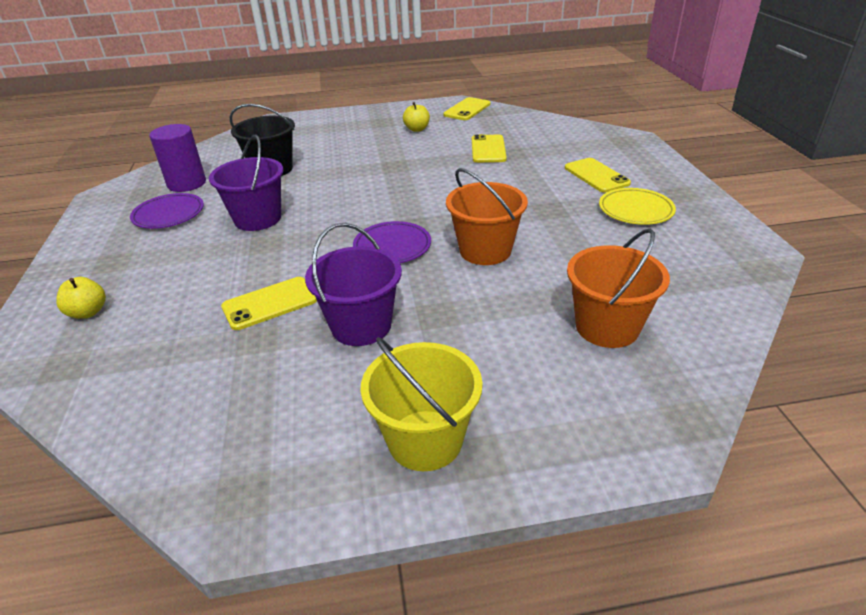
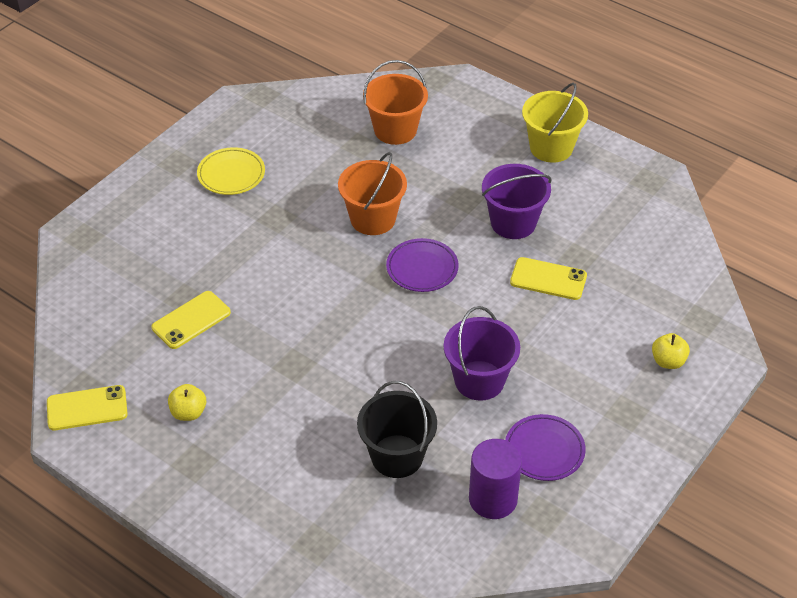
camera: 135 degrees left, 10 degrees up
yellow phone [565,158,631,193] -> none

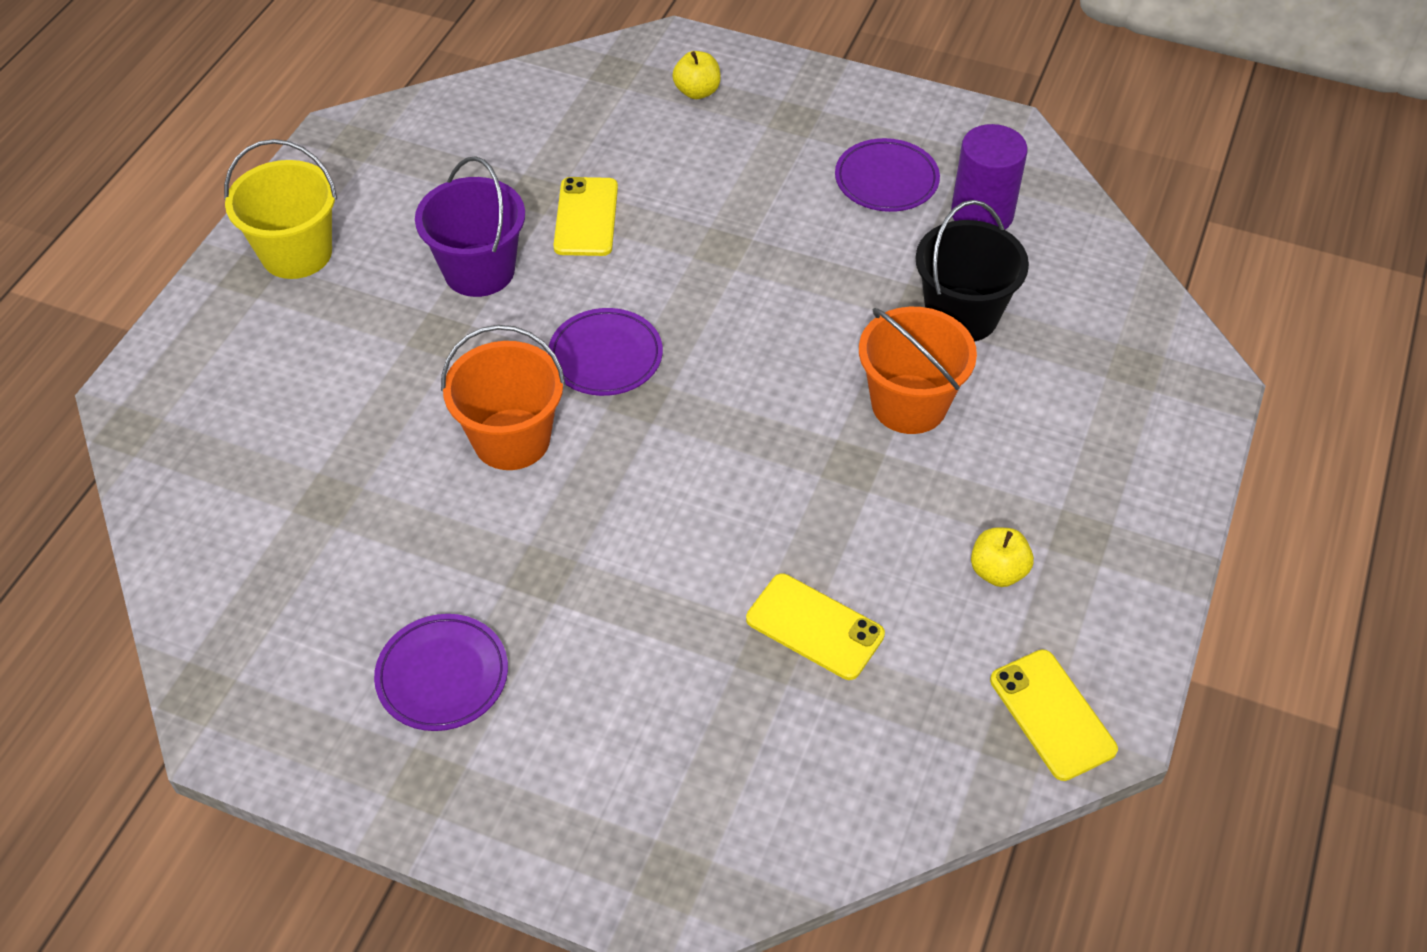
camera: 105 degrees left, 5 degrees up
yellow plate [197,147,265,195] -> purple plate [374,614,508,731]
orange bucket [363,60,428,145] -> orange bucket moved to [859,307,977,434]
purple bucket [444,306,520,401] -> none

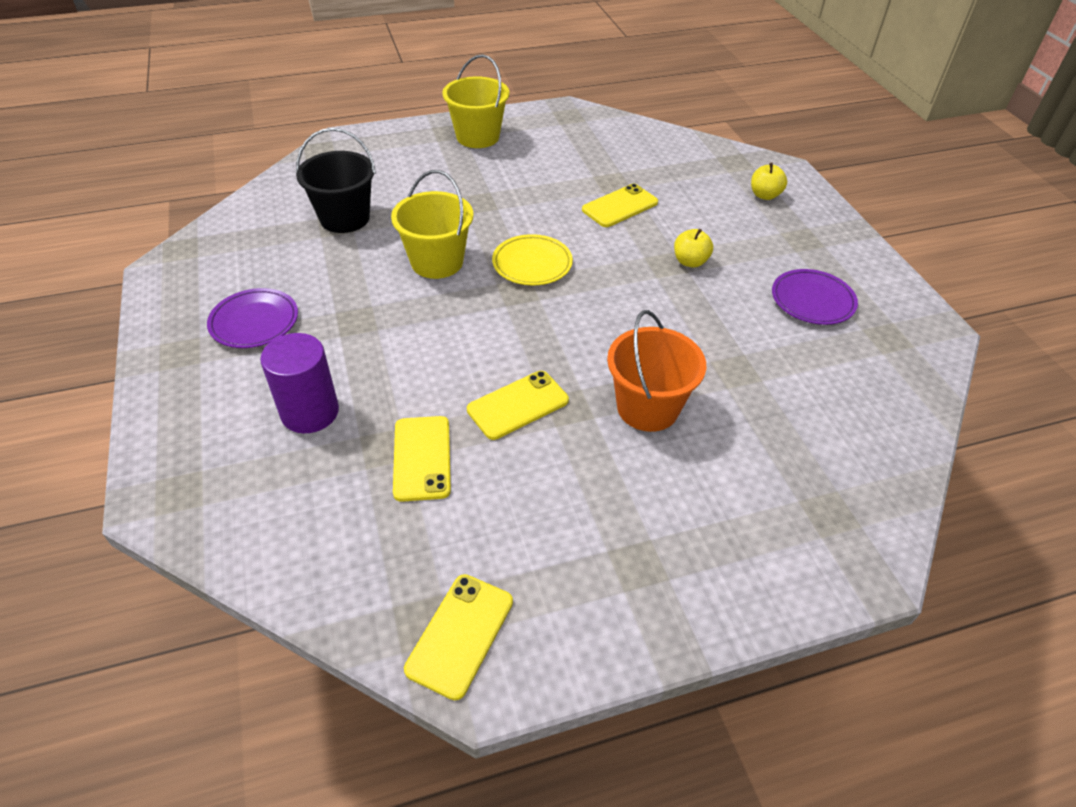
camera: 50 degrees right, 5 degrees down
purple bucket [415,157,525,297] -> none
orange bucket [441,325,566,470] -> yellow bucket [391,170,473,279]
purple plate [549,308,663,396] -> yellow plate [492,234,573,285]
black bucket [915,200,1029,342] -> black bucket moved to [296,128,376,233]
purple cylinder [951,124,1028,229] -> purple cylinder moved to [260,333,339,433]
yellow apple [971,527,1034,587] -> yellow apple moved to [674,229,713,268]
none -> yellow phone [467,371,569,440]

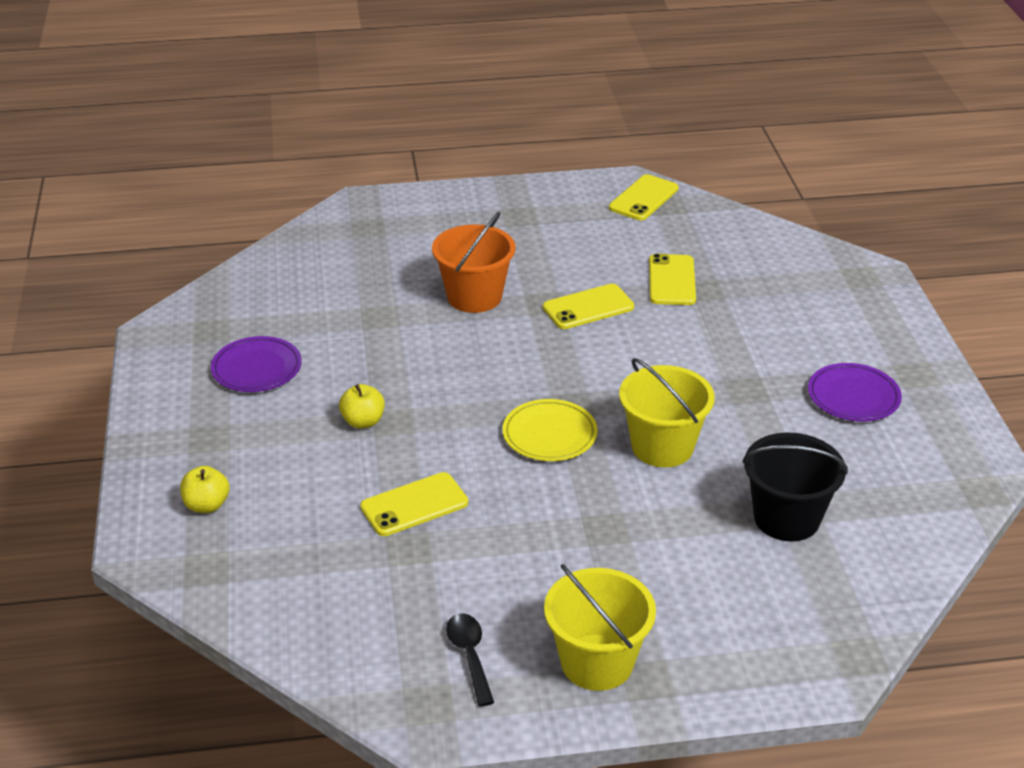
camera: 170 degrees left, 10 degrees down
purple cylinder [260,333,339,433] -> none
none -> black spoon [446,613,494,706]

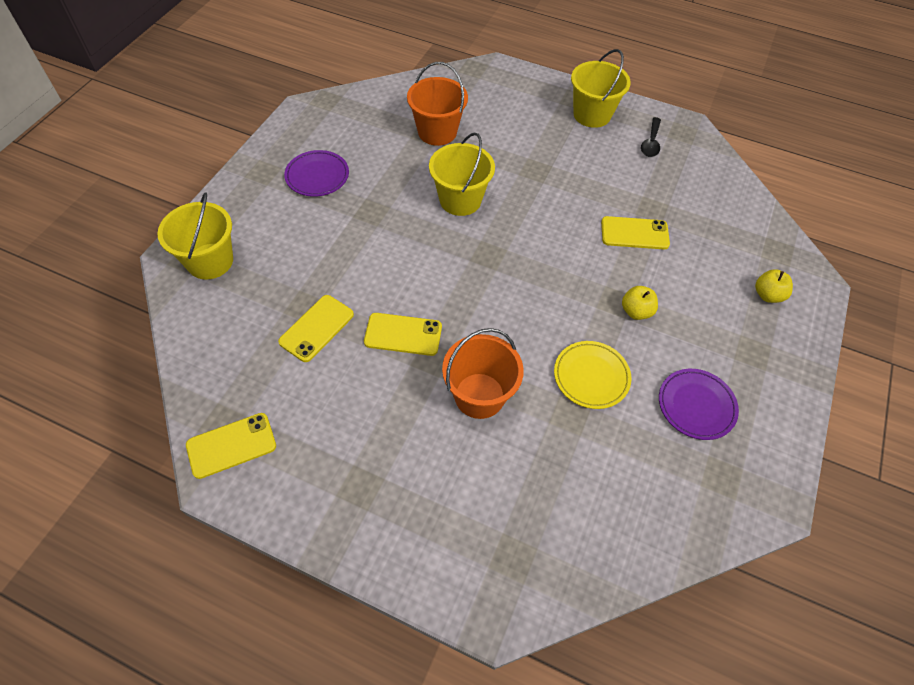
camera: 150 degrees left, 20 degrees up
yellow plate [502,399,598,461] -> yellow plate moved to [554,341,632,409]
black bucket [742,433,848,542] -> orange bucket [407,62,468,146]
none -> yellow bucket [157,192,233,280]

